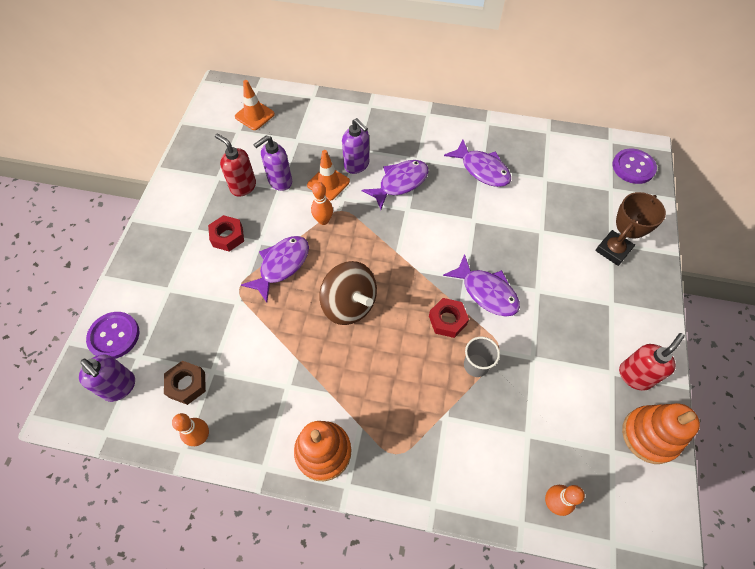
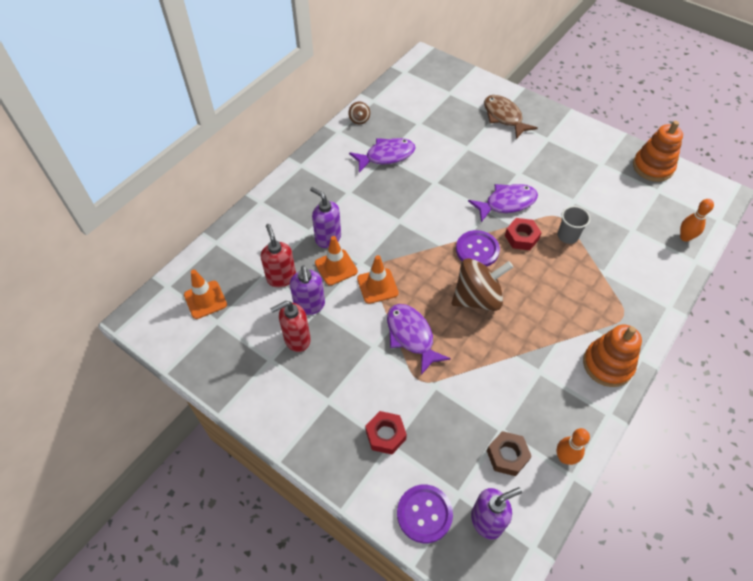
camera: 65 degrees left, 5 degrees down
red nut [208,215,244,252] -> red nut moved to [365,411,407,454]
orange bowling pin [311,182,333,225] -> orange traffic cone [357,255,399,304]
purple soap dispenser [342,118,369,174] -> purple soap dispenser turned 120 degrees counterclockwise [310,187,341,248]
purple fish [361,160,429,210] -> none
brown trophy [595,192,666,266] -> brown fish [484,95,538,139]
purple button [612,149,657,184] -> purple button moved to [456,230,500,267]
red soap dispenser [619,333,685,391] -> red soap dispenser moved to [261,224,296,287]
none -> brown spinning top [348,102,370,124]

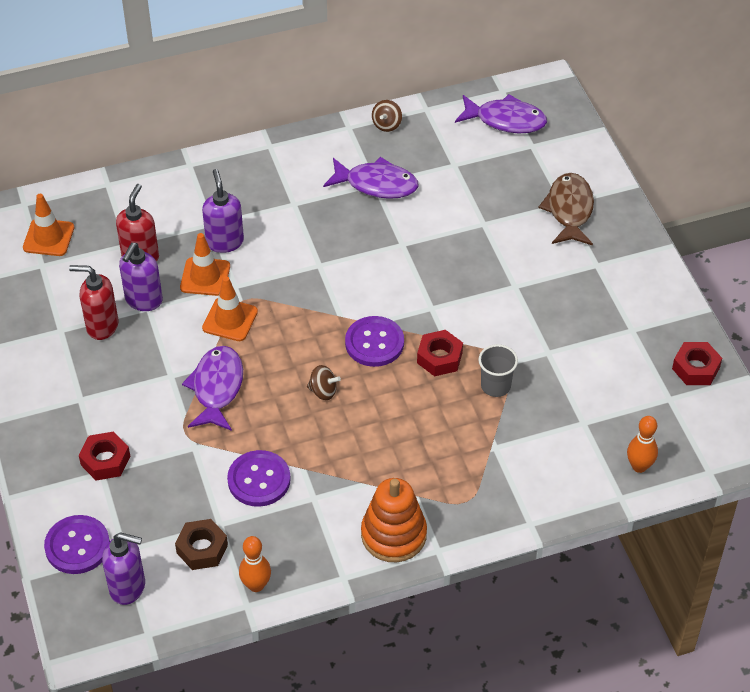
camera: 35 degrees right, 5 degrees down
brown spinning top [452,258,513,311] -> brown spinning top [307,365,341,400], size x0.45
purple fish [468,184,538,222] -> purple fish moved to [455,94,547,133]
orange stacking toy [633,121,683,182] -> red nut [672,342,722,385]
none -> purple button [227,450,291,507]

